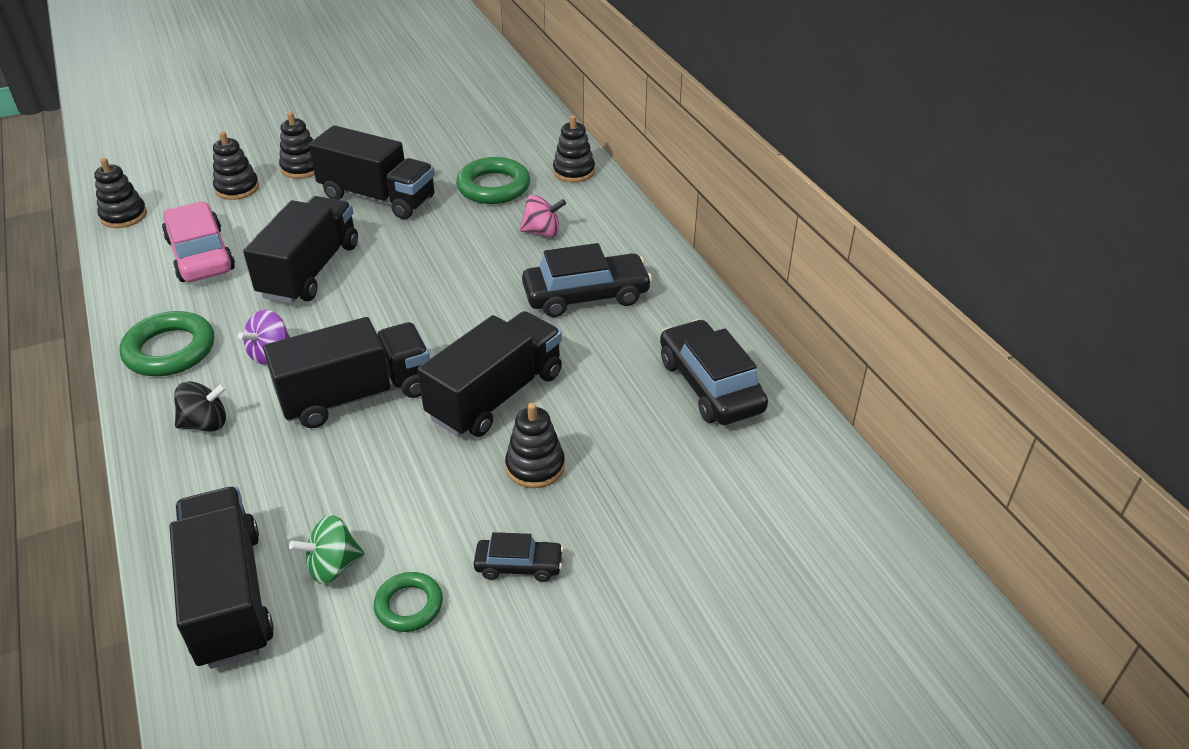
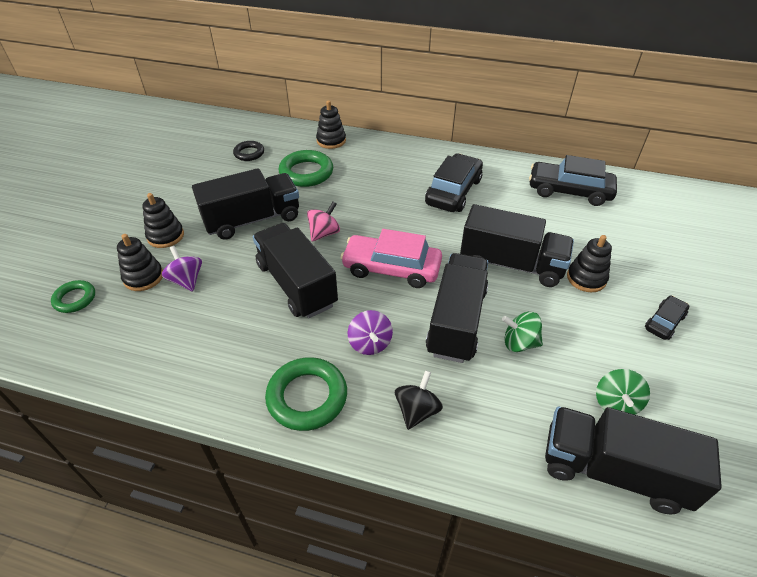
camera: 50 degrees left, 5 degrees up
black stacking toy [94,158,147,228] -> none
pink car [162,202,235,282] -> pink car moved to [340,229,442,288]
green ring [374,572,443,632] -> green ring moved to [51,280,95,313]
black truck [417,311,562,437] -> black truck turned 120 degrees clockwise [460,204,574,287]
pink spinning top [520,195,566,237] -> pink spinning top moved to [307,202,340,242]
none -> purple spinning top [162,246,202,291]
none -> black ring [233,141,264,161]
none -> green spinning top [502,312,543,352]

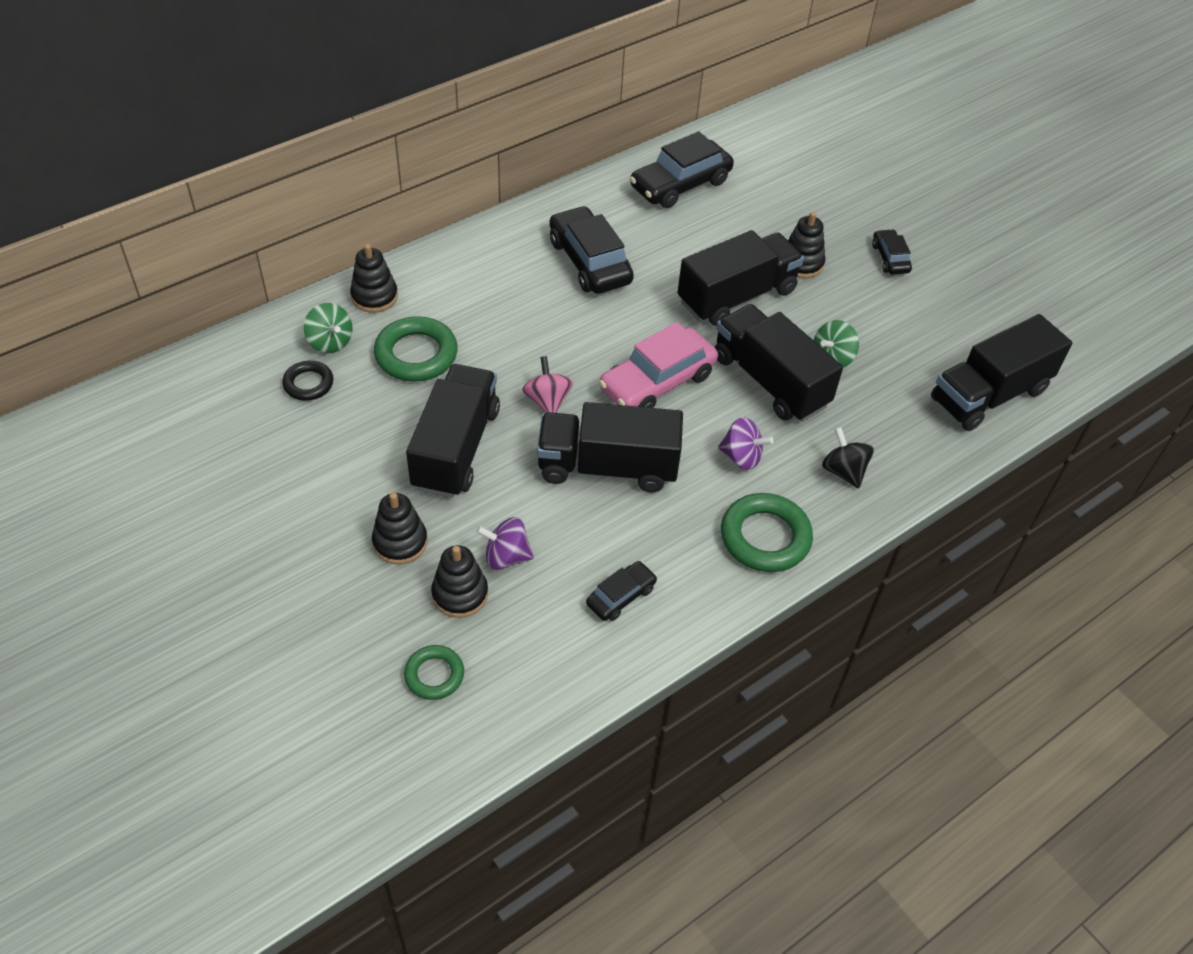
camera: 55 degrees left, 5 degrees up
green spinning top [596,369,650,415] -> green spinning top moved to [304,303,353,353]
none -> black car [586,561,657,621]

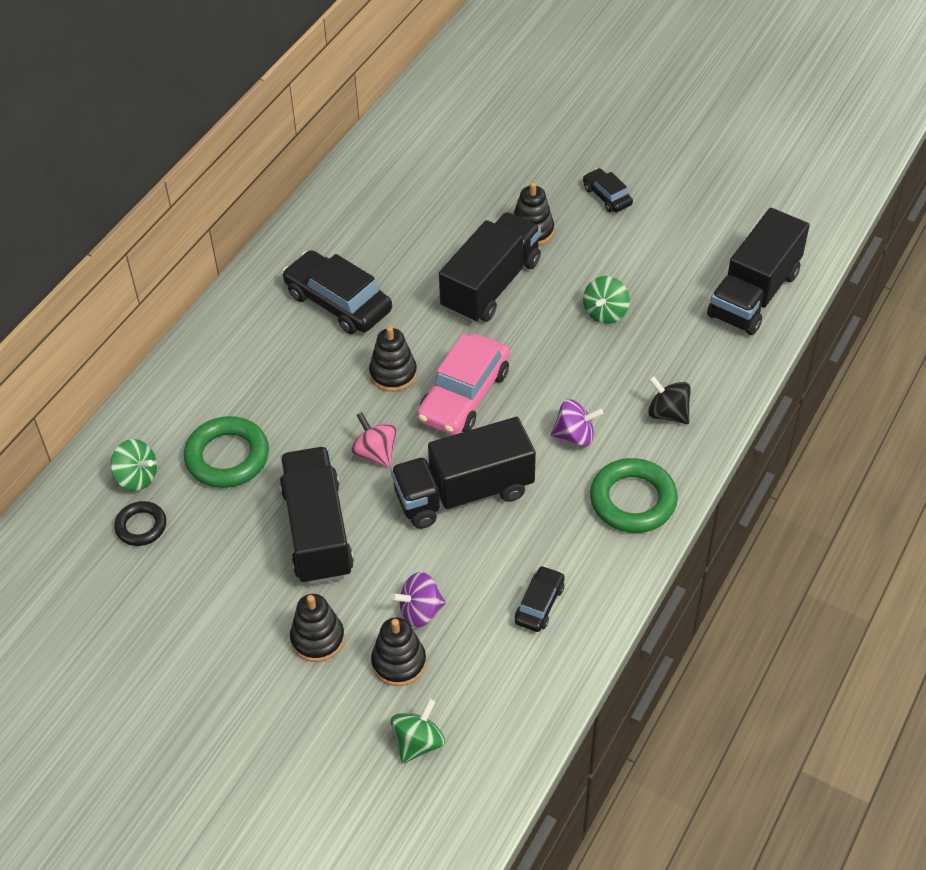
camera: 20 degrees left, 0 degrees up
black stacking toy [350,244,398,313] -> black stacking toy moved to [369,326,417,392]
green ring [404,645,464,700] -> green spinning top [391,699,445,764]
black car [630,132,734,208] -> none
black truck [715,304,843,422] -> none

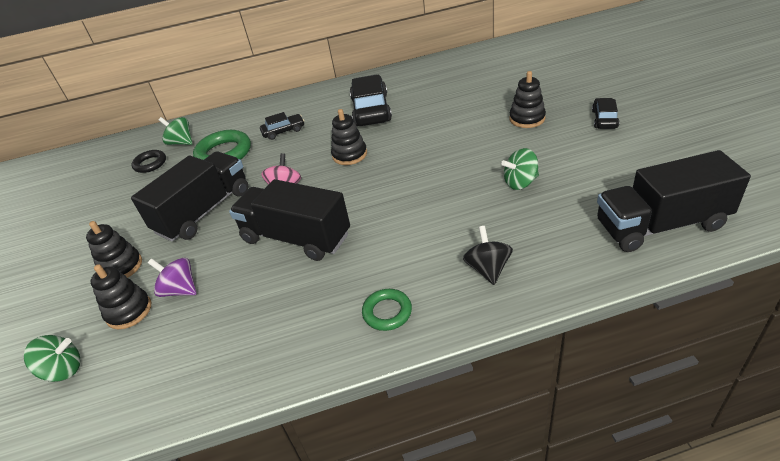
camera: 50 degrees right, 10 degrees down
green spinning top [111,439,157,491] -> green spinning top turned 135 degrees clockwise [159,117,193,145]
pink car [417,333,510,435] -> none
black truck [439,212,541,323] -> none
black car [515,566,565,632] -> black car moved to [260,112,304,140]
purple spinning top [551,399,603,447] -> none
green ring [590,458,678,533] -> green ring [362,289,412,331], size x0.59

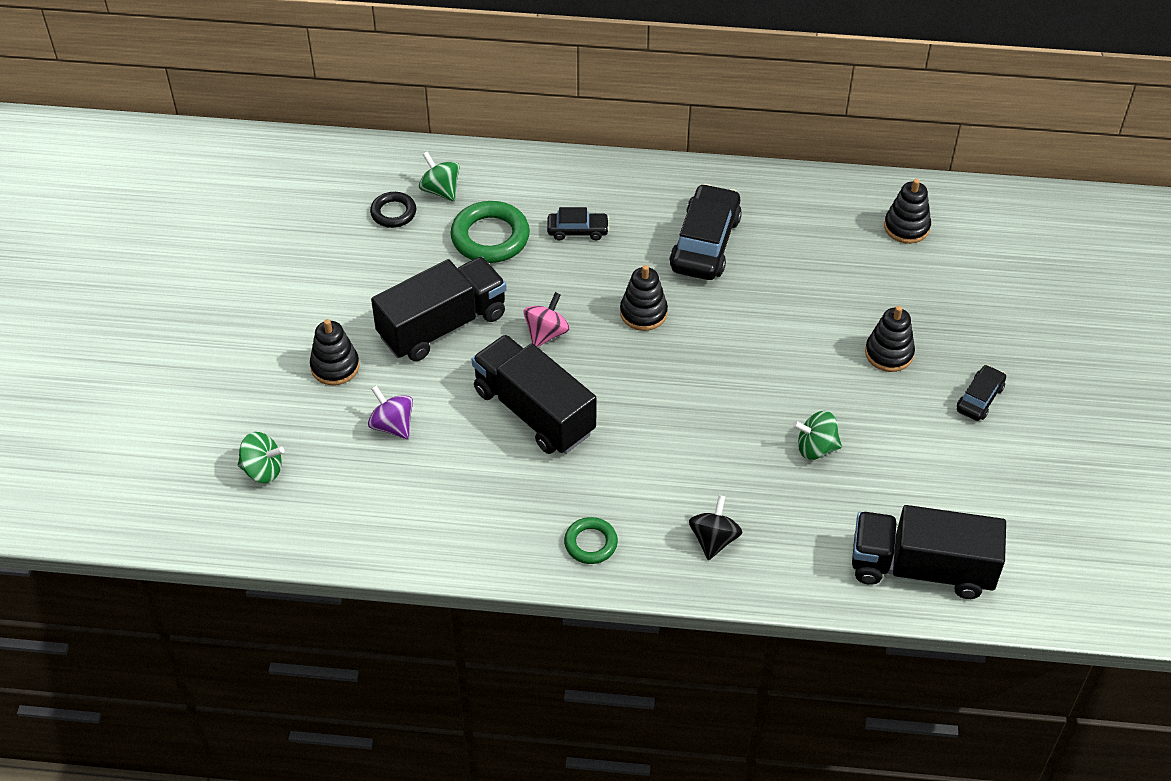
camera: 15 degrees right, 10 degrees up
black stacking toy [90,264,151,329] -> black stacking toy moved to [884,179,931,244]

